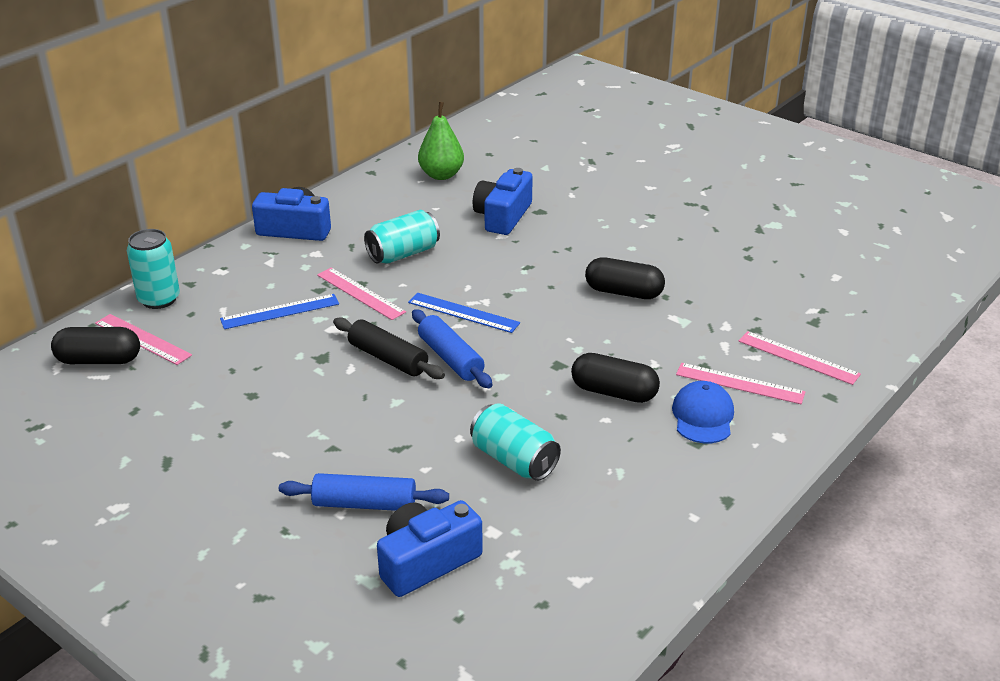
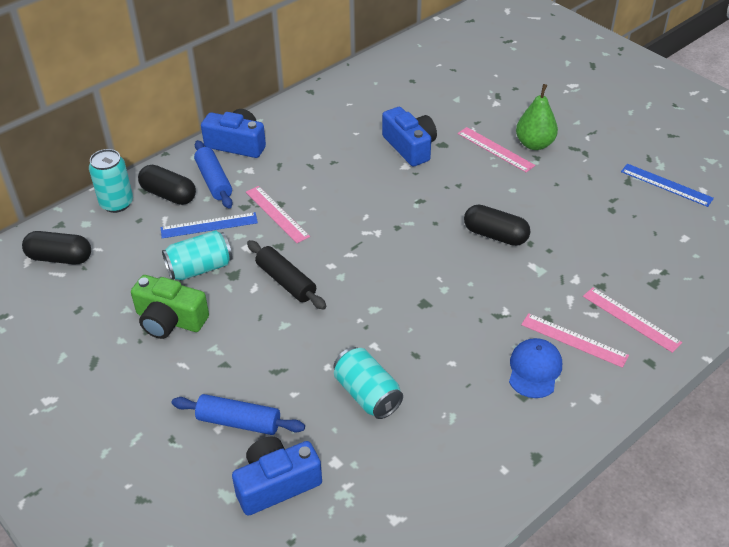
camera: 10 degrees right, 10 degrees up
pink ruler [95,314,192,365] -> pink ruler moved to [458,127,535,173]
turquoise can [364,210,440,264] -> turquoise can moved to [162,230,233,280]
blue ruler [408,293,520,333] -> blue ruler moved to [621,164,714,207]
blue rolling pin [412,309,493,388] -> blue rolling pin moved to [194,140,233,208]
green pear [418,102,464,180] -> green pear moved to [516,84,558,150]
blue camera [473,168,533,235] -> blue camera turned 120 degrees clockwise [382,107,437,167]
black capsule [571,353,660,403] -> black capsule moved to [138,165,196,205]
none -> green camera [131,275,209,339]

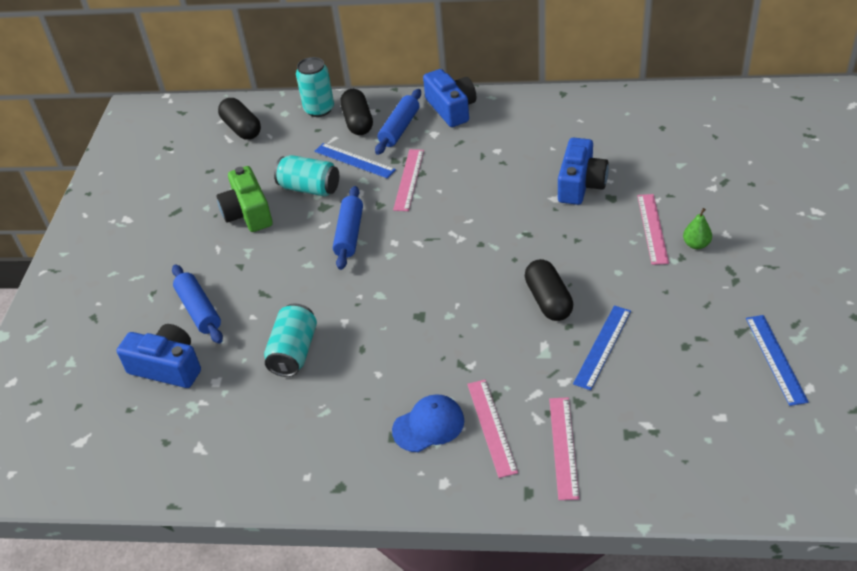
camera: 50 degrees right, 0 degrees up
black rolling pin [247,240,326,310] -> blue rolling pin [333,186,363,270]
green pear [516,84,558,150] -> green pear [683,208,712,249], size x0.59
none -> blue ruler [573,305,631,390]

